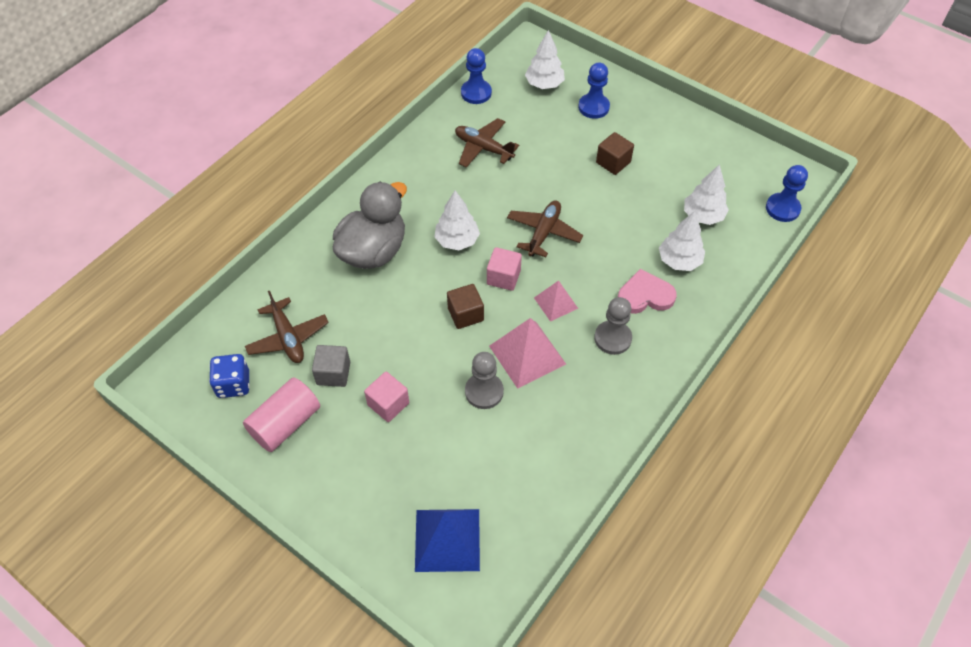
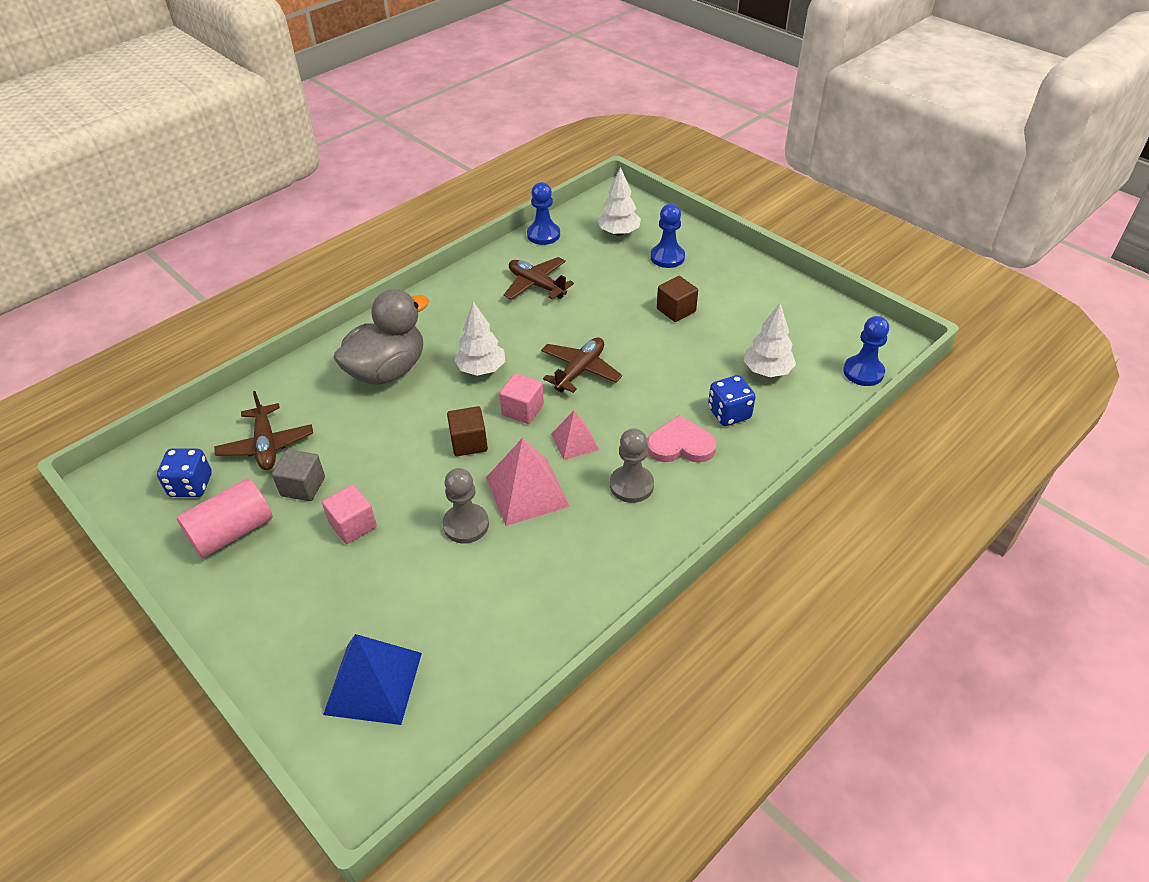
camera: 10 degrees right, 10 degrees down
white tree [659,211,705,271] -> blue dice [708,375,756,426]

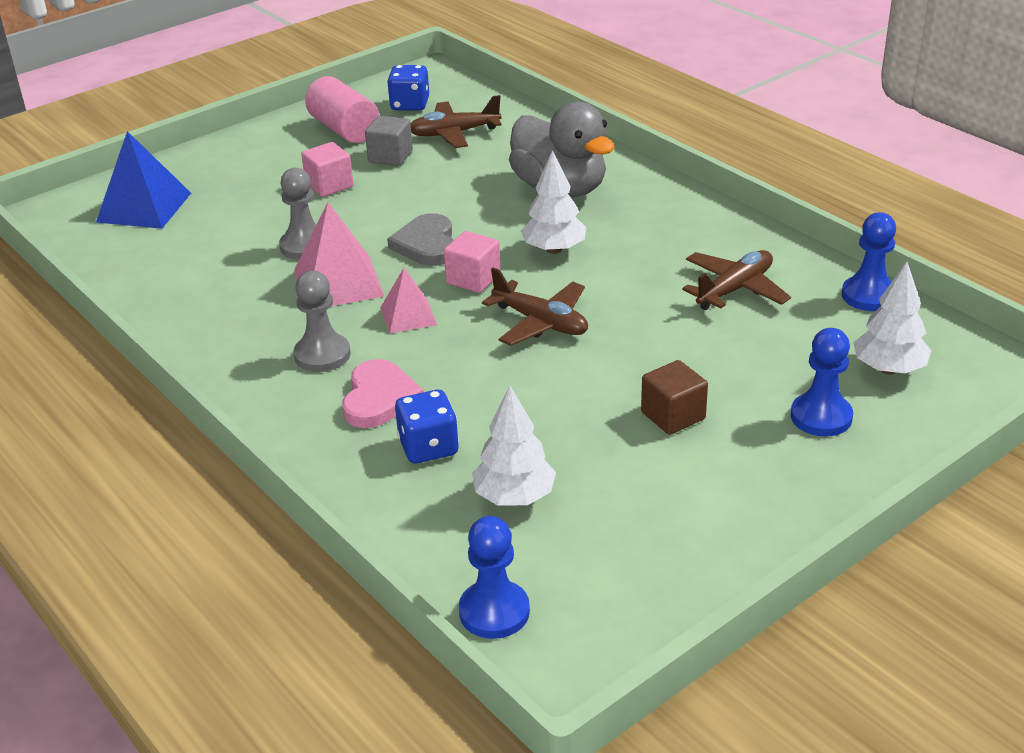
camera: 95 degrees right, 10 degrees down
brown cube [447,406,488,456] -> grey heart [387,213,454,266]

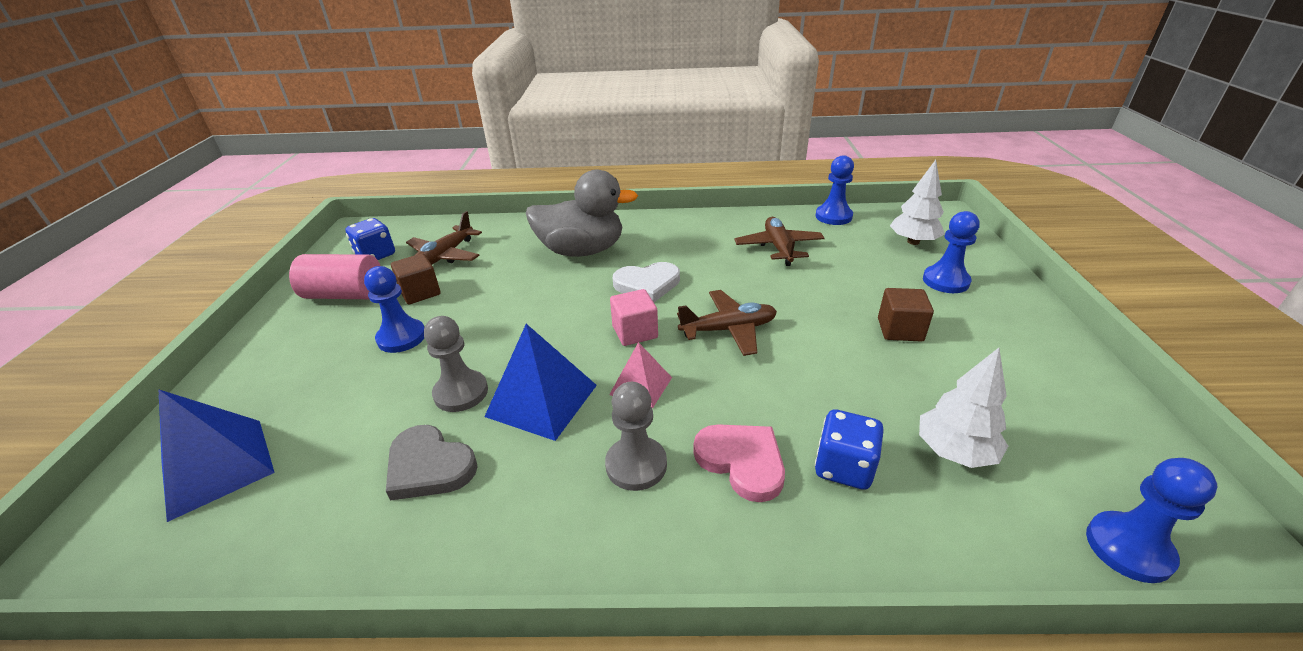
camera: 50 degrees left, 0 degrees up
pink pyramid [294,202,384,306] -> blue pyramid [484,324,597,441]
pink cube [301,142,353,197] -> blue pawn [364,266,425,353]
grey cube [365,116,413,166] -> brown cube [391,253,441,304]
grey heart [387,213,454,266] -> grey heart moved to [386,425,478,501]
white tree [521,150,586,254] -> white heart [613,262,680,302]

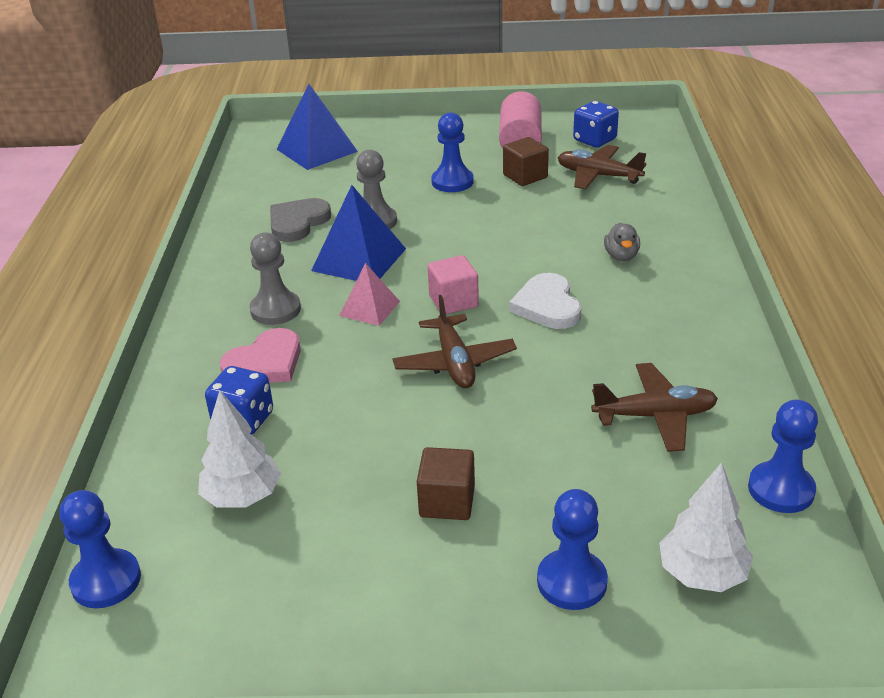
camera: 90 degrees right, 0 degrees up
grey duck [526,170,638,257] -> grey duck [604,223,640,261], size x0.41

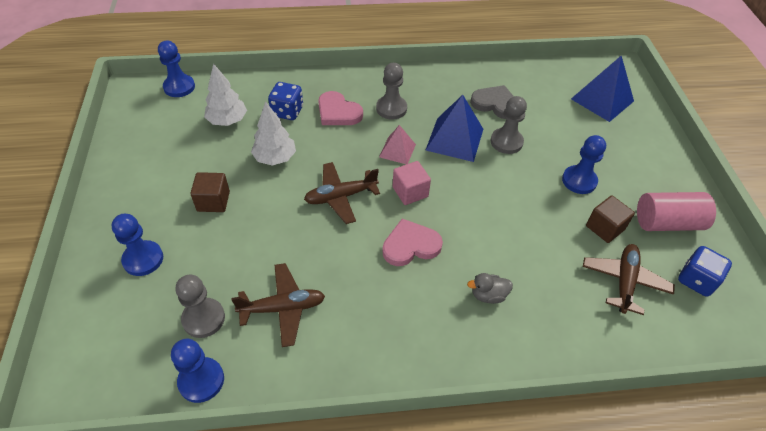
camera: 80 degrees right, 15 degrees up
white heart [509,273,581,329] -> pink heart [382,219,443,266]
brown plane [591,363,718,452] -> brown plane turned 90 degrees counterclockwise [231,263,325,347]
white tree [659,462,753,592] -> white tree moved to [251,101,296,165]
none -> grey pawn [176,275,225,338]

